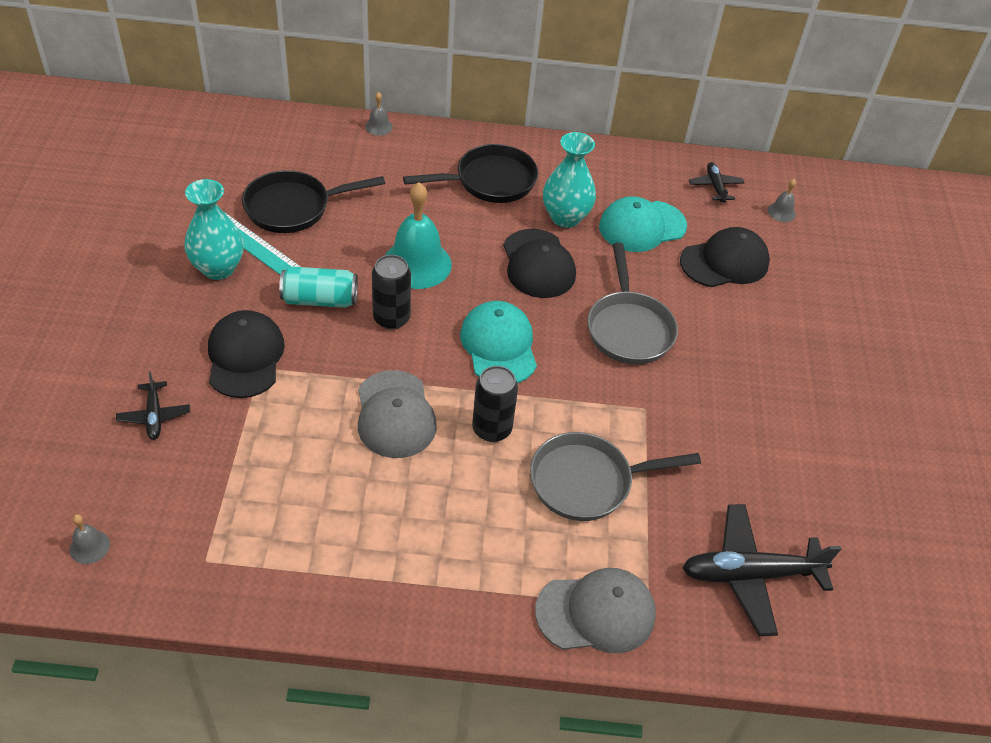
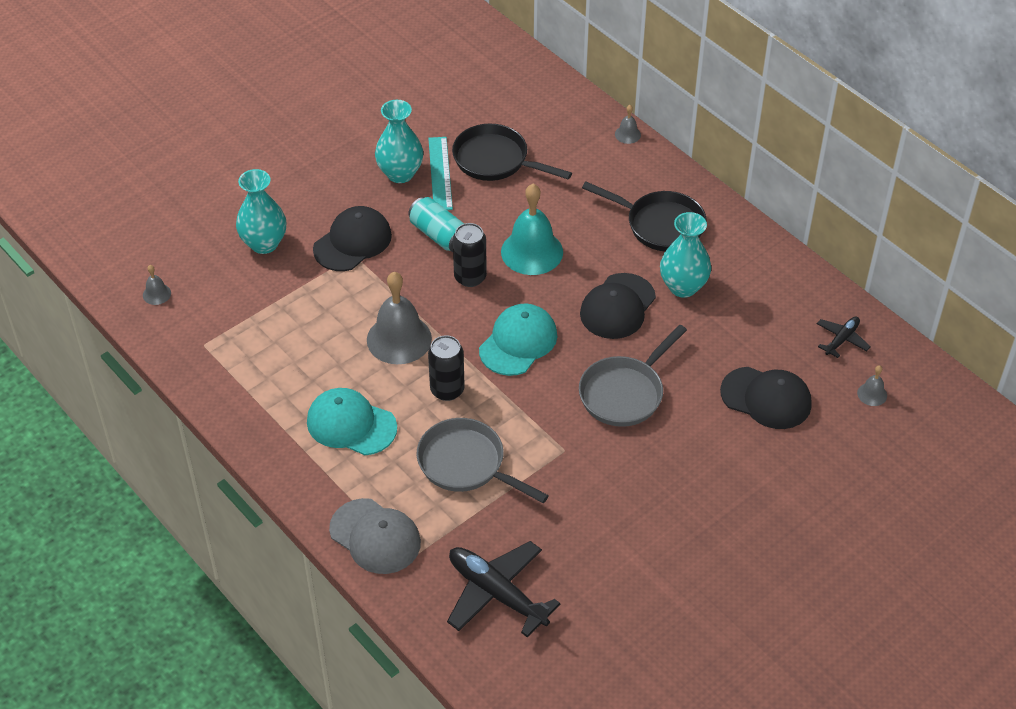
camera: 50 degrees right, 0 degrees up
black plane [116,371,190,440] -> turquoise vase [236,169,286,254]
grey cap [358,370,437,458] -> grey bell [367,272,432,364]
turquoise cap [599,196,687,252] -> turquoise cap moved to [307,388,397,455]

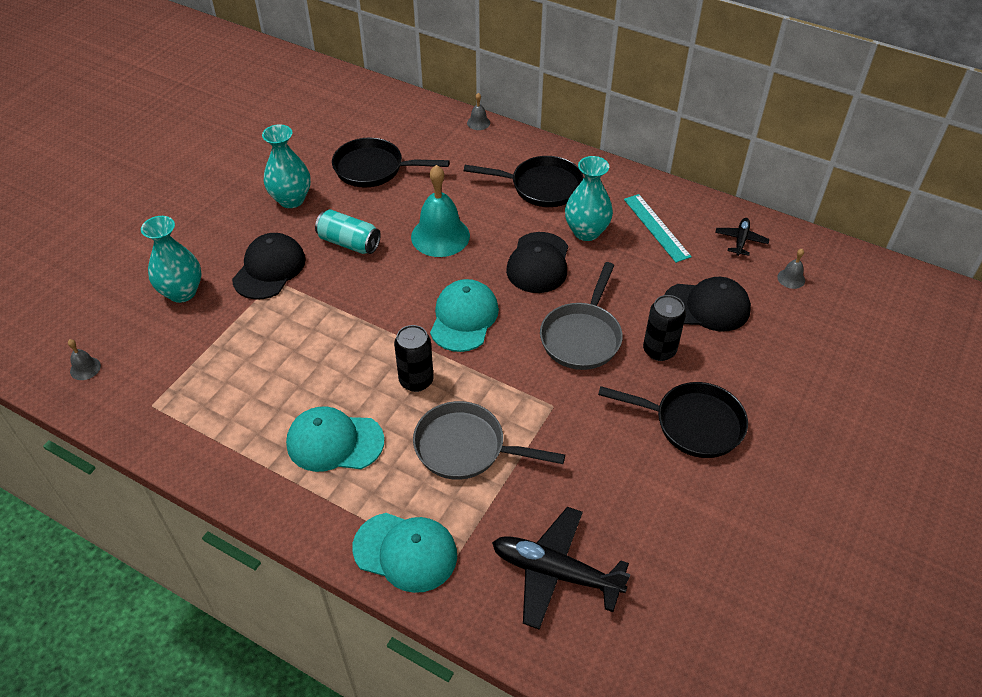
camera: 20 degrees left, 0 degrees up
grey cap [329,498,421,574] -> turquoise cap [352,513,457,593]
grey bell [367,272,432,364] -> none
turquoise ruler [428,137,453,210] -> turquoise ruler moved to [624,194,692,263]
black can [453,223,487,287] -> black can moved to [643,295,686,361]
none -> black pan [598,382,748,458]

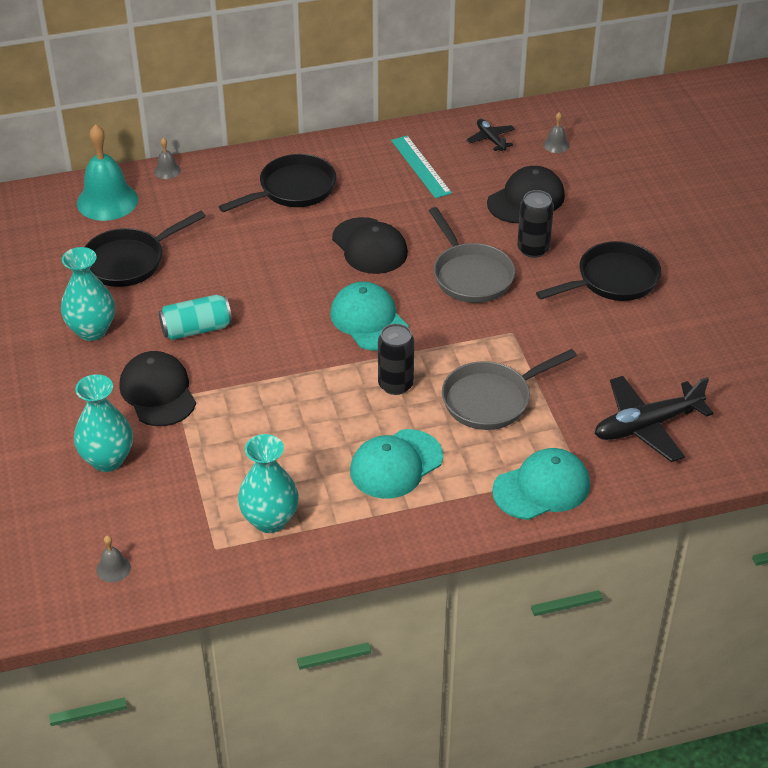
camera: 45 degrees left, 5 degrees down
turquoise bell [411,165,470,257] -> turquoise bell moved to [77,124,138,221]
turquoise vase [565,156,613,241] -> turquoise vase moved to [238,434,299,533]
turquoise ruler [624,194,692,263] -> turquoise ruler turned 45 degrees clockwise [391,136,452,198]

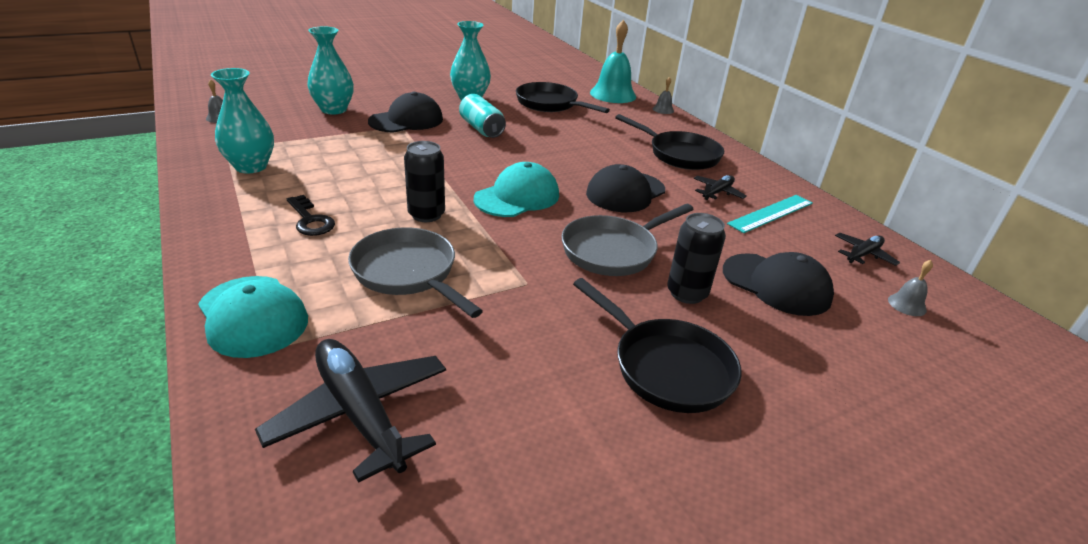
camera: 75 degrees right, 10 degrees down
turquoise cap [350,429,443,499] -> black key [287,195,335,236]
none -> black plane [693,175,747,200]

